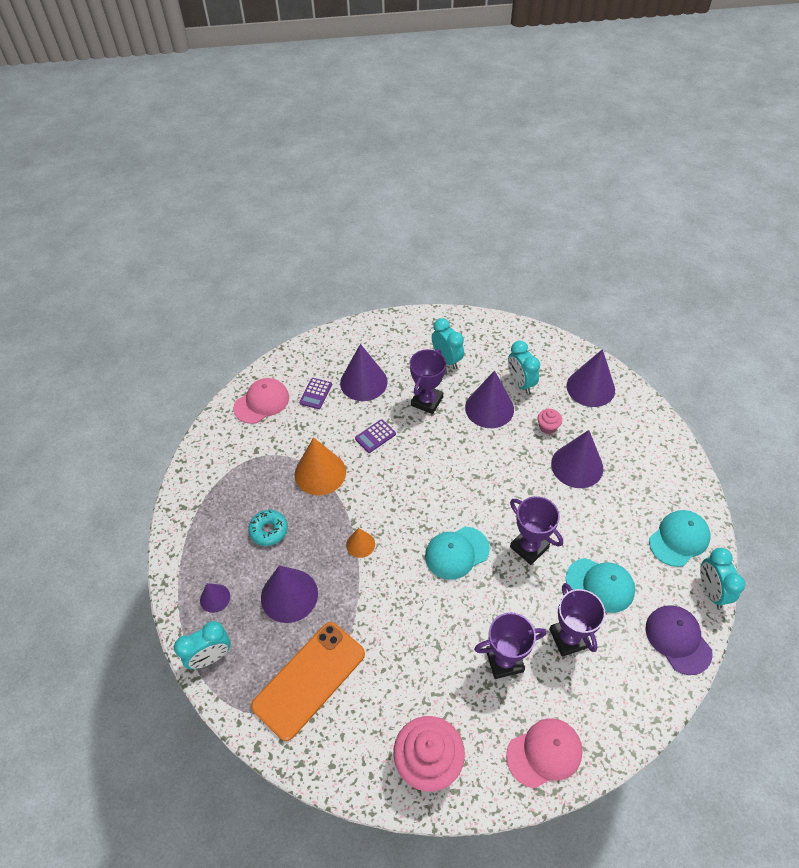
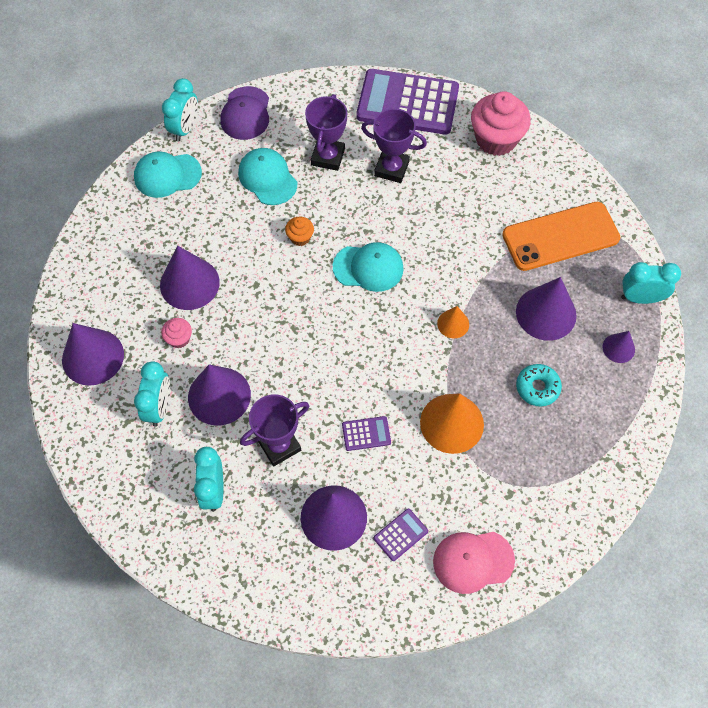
camera: 150 degrees left, 10 degrees up
pink cap [506,718,583,788] -> purple calculator [356,69,459,134]
purple trophy [510,496,563,565] -> orange cupcake [285,216,314,246]

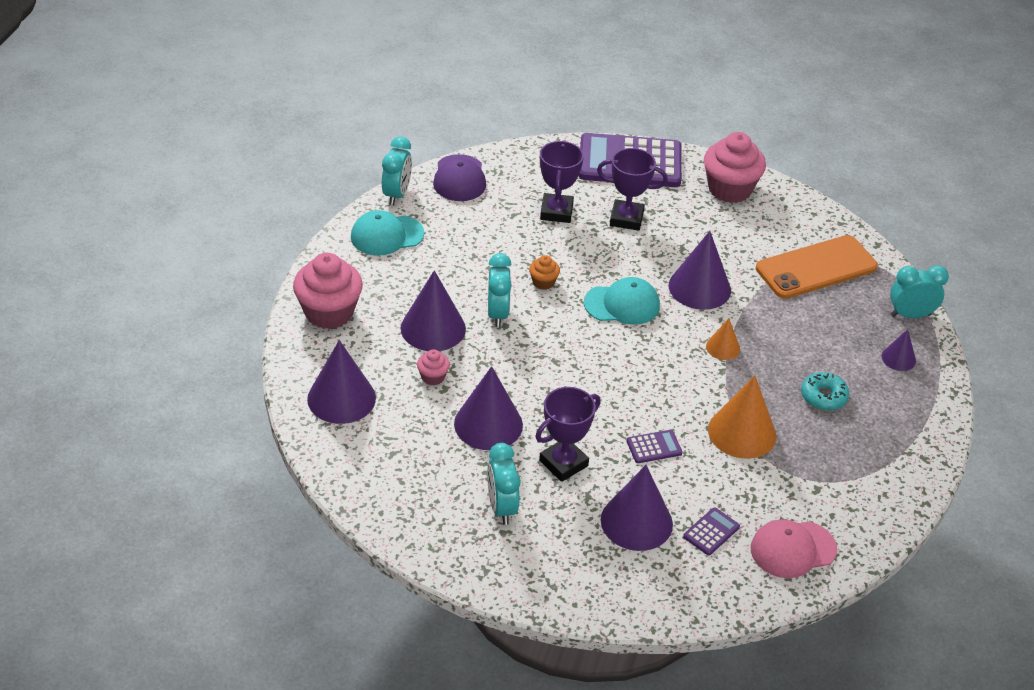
camera: 10 degrees left, 20 degrees down
turquoise clock [134,362,170,426] -> turquoise clock moved to [488,253,512,327]
turquoise cap [238,148,297,205] -> none
purple cone [516,277,577,341] -> purple cone moved to [669,231,731,310]
none -> pink cupcake [293,253,363,329]

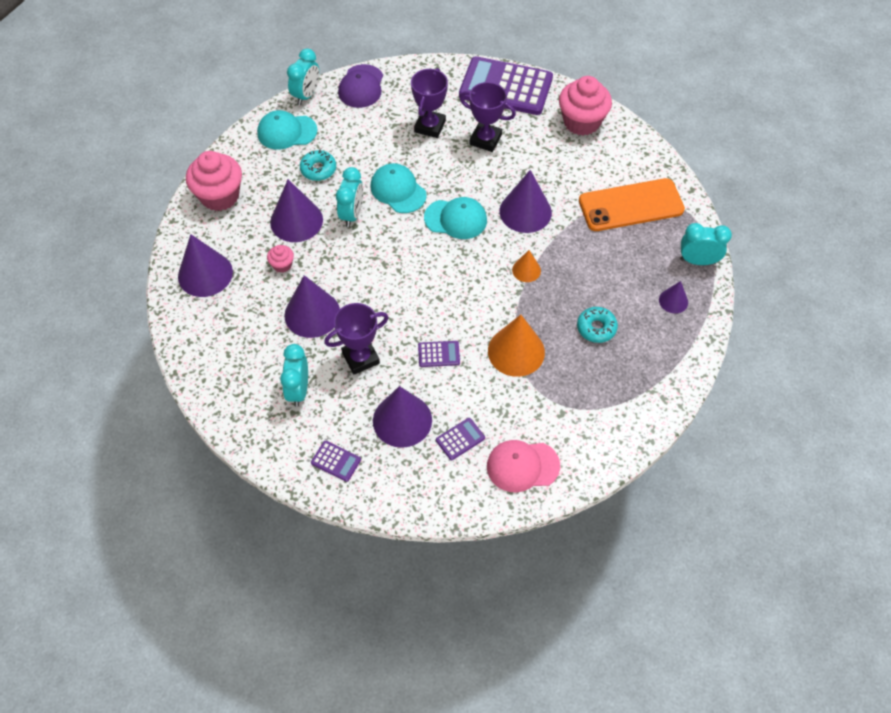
camera: 15 degrees right, 15 degrees up
orange cupcake [529,255,560,290] -> turquoise cap [371,163,427,213]
none -> turquoise donut [300,149,336,181]
none -> purple calculator [311,441,361,482]

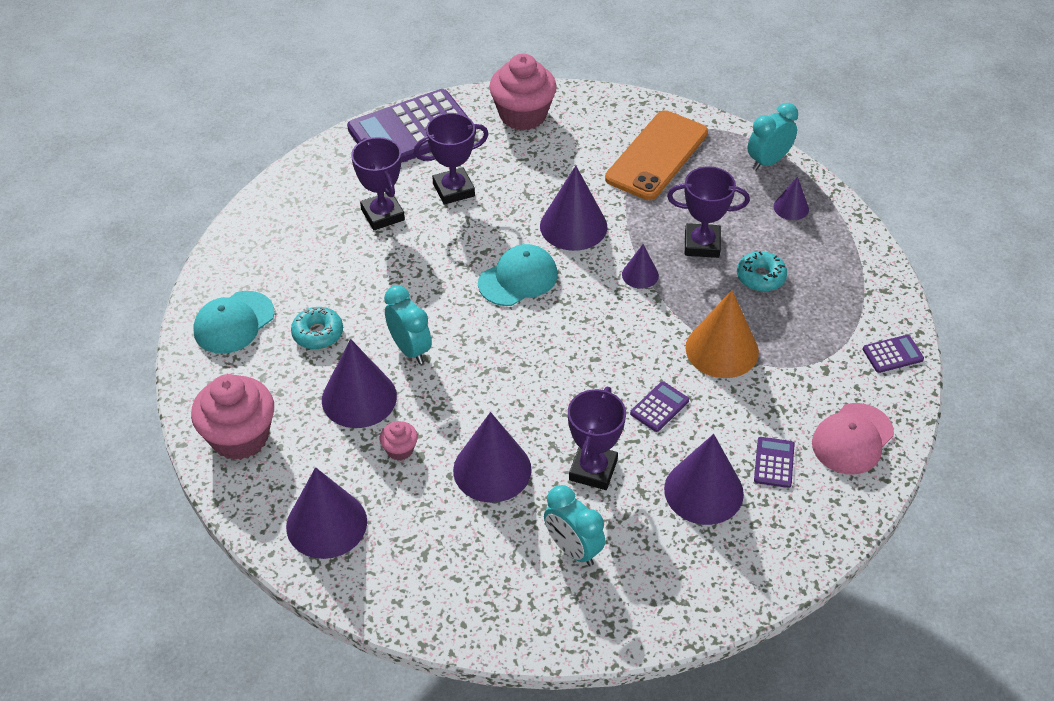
camera: 45 degrees left, 10 degrees down
turquoise clock [287,48,320,105] -> none
purple calculator [311,441,361,482] -> purple calculator moved to [863,335,924,373]
purple cap [338,64,383,108] -> none
turquoise cap [371,163,427,213] -> none
orange cone [512,250,541,282] -> purple cone [622,244,659,289]
none -> purple trophy [667,166,750,258]

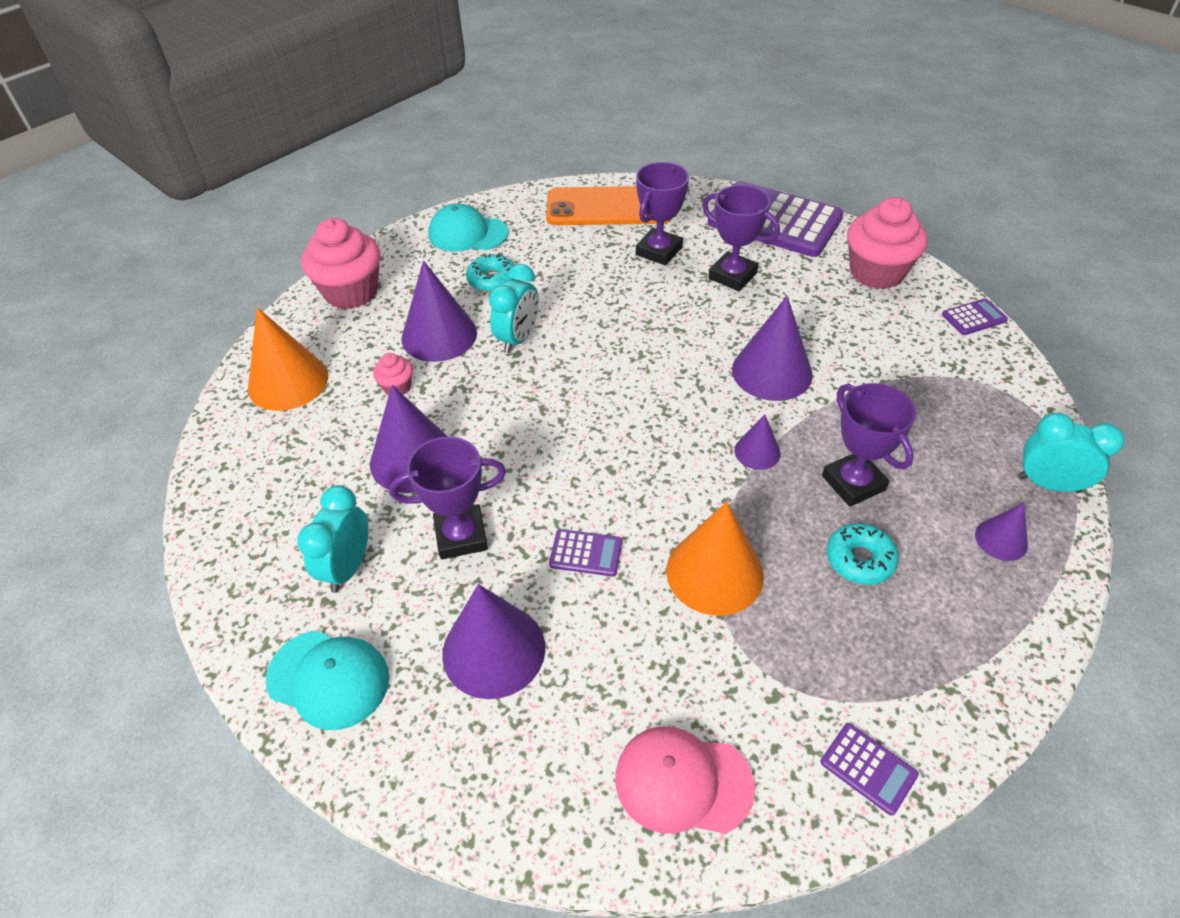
camera: 60 degrees right, 0 degrees up
purple cone [286,467,367,559] -> orange cone [248,307,328,411]
turquoise cap [478,244,558,306] -> turquoise cap moved to [266,631,389,730]
orange phone [605,110,708,200] -> orange phone moved to [546,186,672,225]
purple calculator [754,437,795,488] -> purple calculator moved to [942,298,1008,335]

